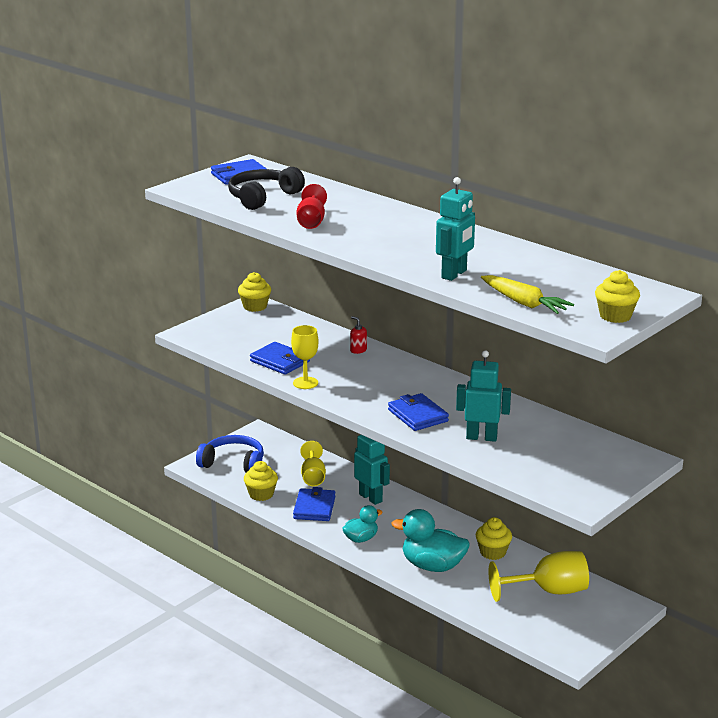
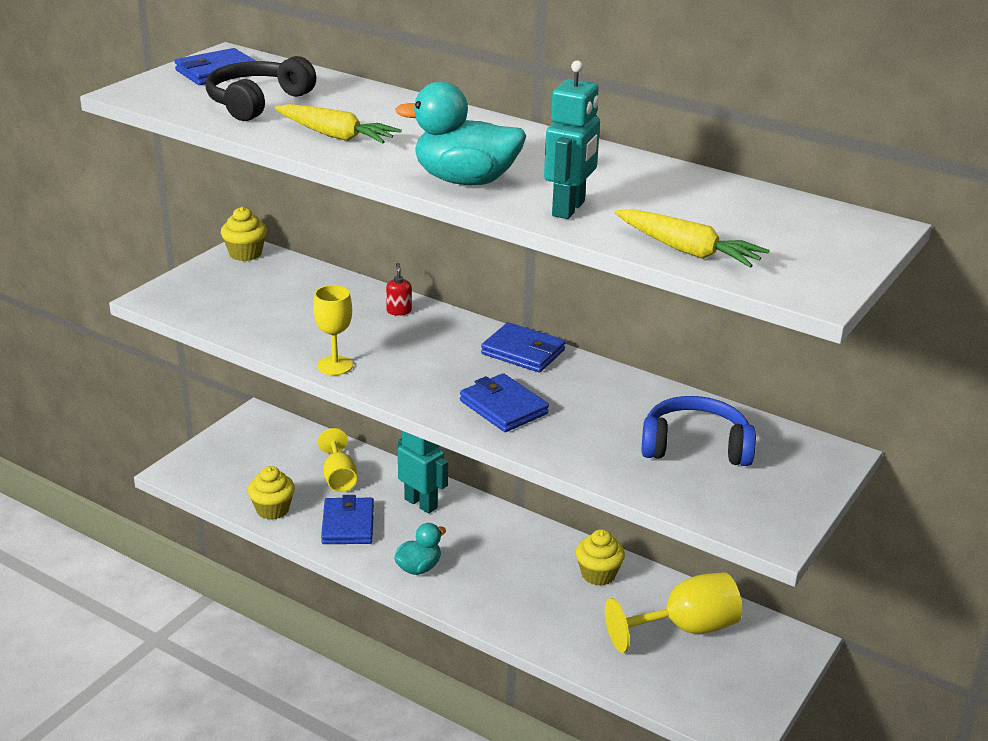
camera: 10 degrees left, 5 degrees up
blue headphones [196,435,264,473] -> blue headphones moved to [642,396,756,466]
blue wallet [250,342,310,375] -> blue wallet moved to [481,322,566,373]
red goblet [296,184,327,229] -> yellow carrot [275,104,402,143]
red soap dispenser [350,316,367,354] -> red soap dispenser turned 45 degrees clockwise [386,263,412,316]
turquoise duck [392,509,470,572] -> turquoise duck moved to [395,81,526,185]
turquoise robot [456,350,511,442] -> none
yellow cupcake [595,270,640,323] -> none

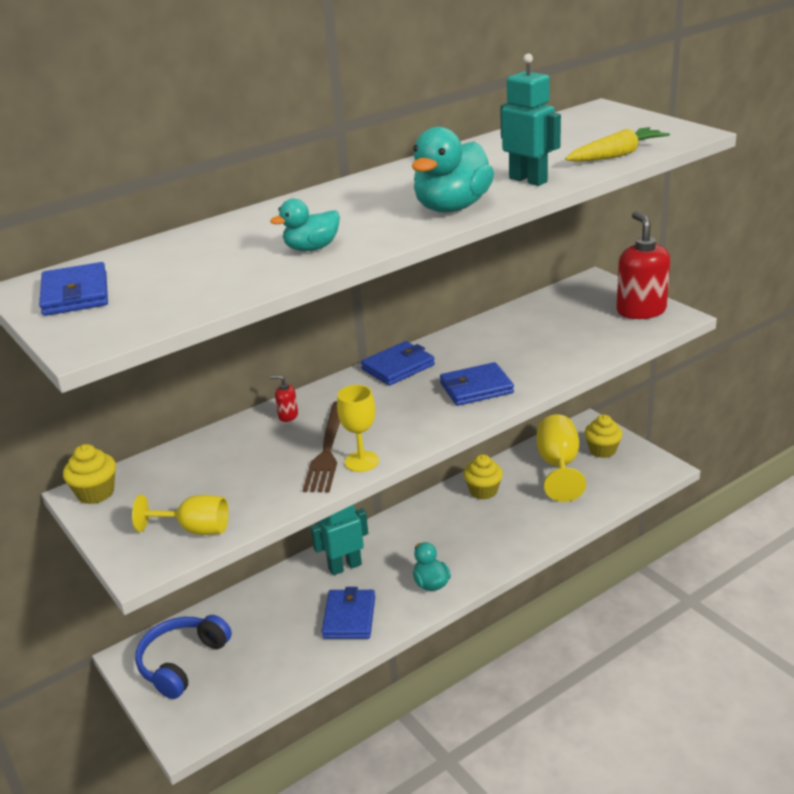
camera: 65 degrees left, 0 degrees up
black headphones [206,56,316,121] -> none
yellow cupcake [248,466,295,520] -> yellow cupcake moved to [584,415,623,458]
yellow carrot [275,104,402,143] -> turquoise duck [270,199,340,251]
yellow goblet [318,428,357,492] -> yellow goblet moved to [132,495,229,535]
blue wallet [321,495,374,544] -> blue wallet turned 75 degrees clockwise [321,587,375,639]
blue headphones [642,396,756,466] -> blue headphones moved to [135,615,232,699]
none -> brown fork [303,401,340,492]
none -> red soap dispenser [616,211,670,319]

